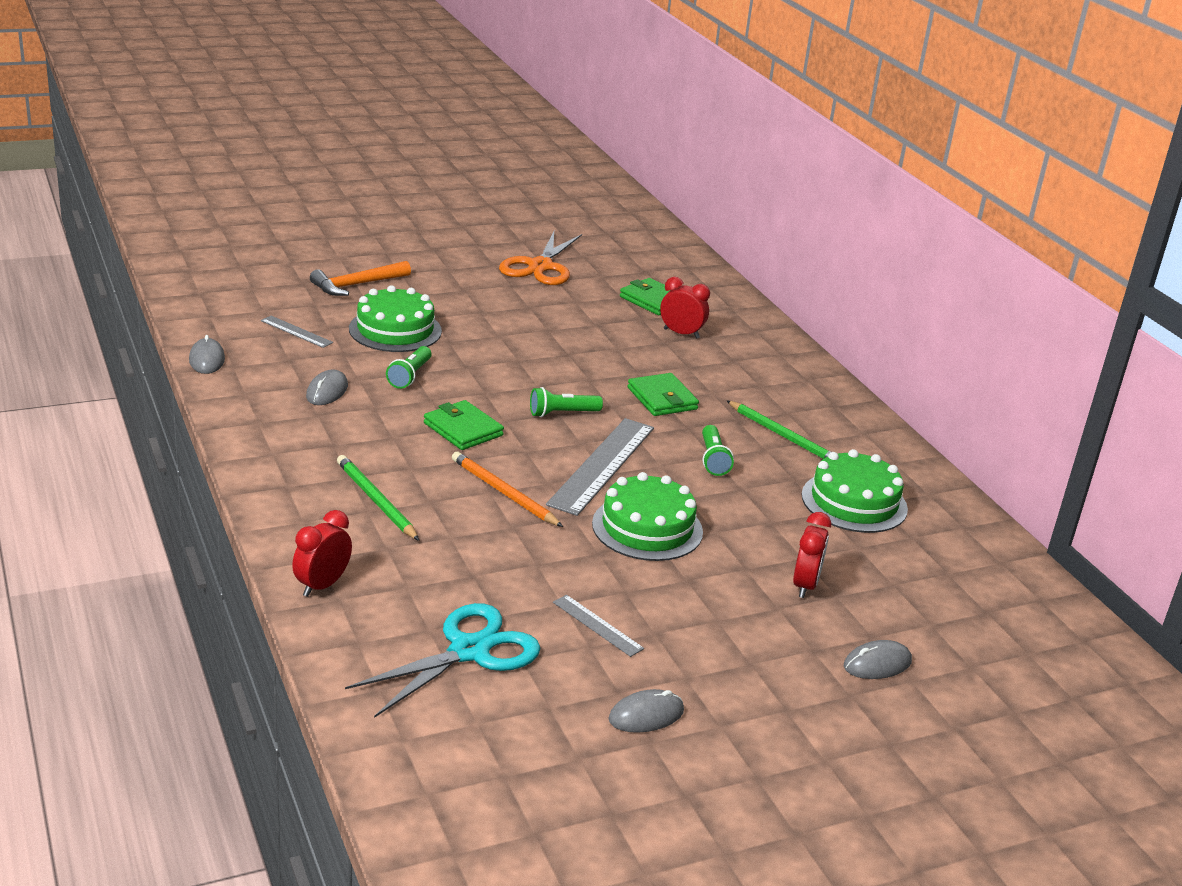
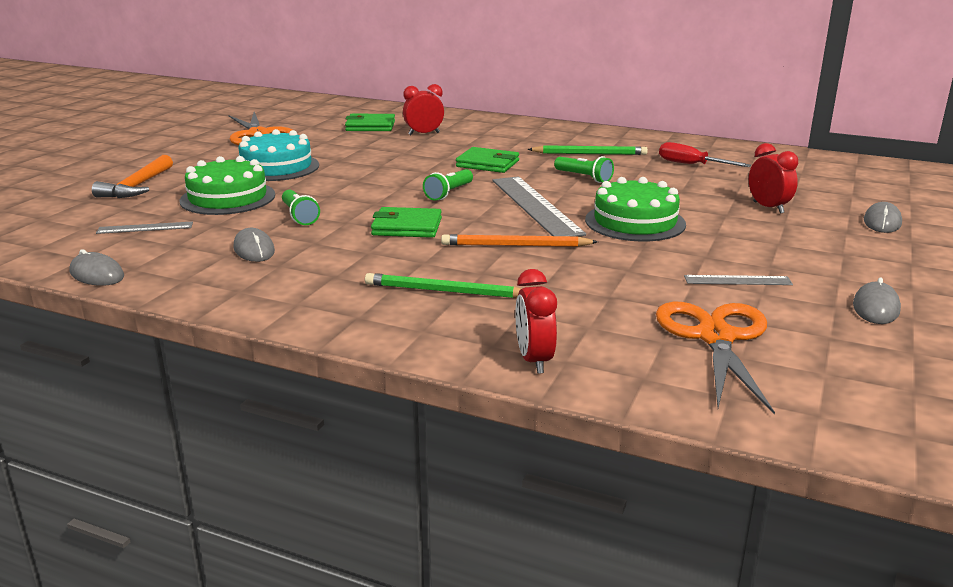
camera: 40 degrees left, 5 degrees down
turquoise scissors [345,603,540,718] -> orange scissors [656,302,775,415]
green cake [802,449,908,533] -> red screwdriver [659,142,751,167]
none -> turquoise cake [238,129,319,181]

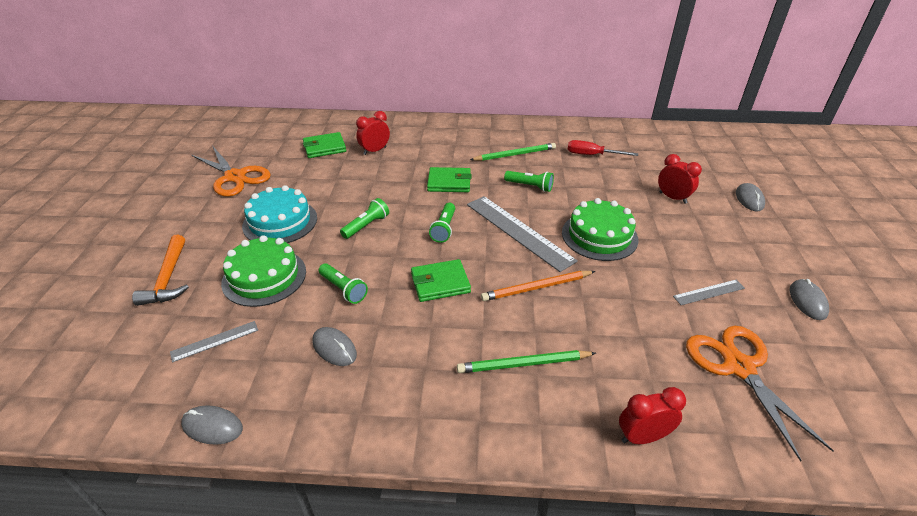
camera: 20 degrees left, 15 degrees up
red clock [515,269,557,374] -> red clock turned 105 degrees clockwise [619,387,686,444]
none -> green flashlight [340,198,389,239]

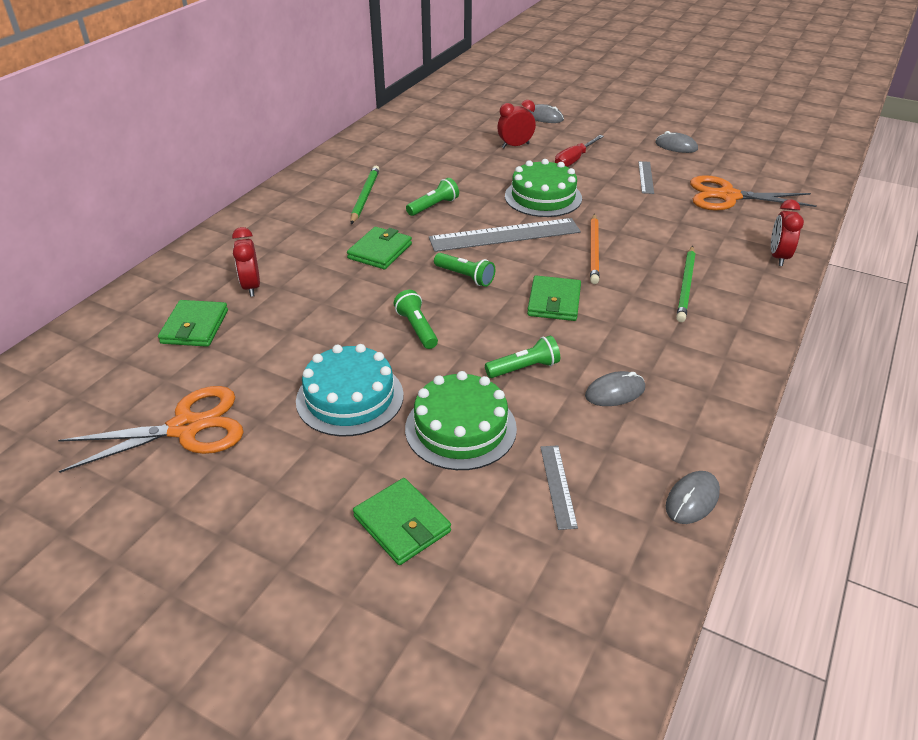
camera: 65 degrees left, 0 degrees up
orange hammer [132,235,189,306] -> green wallet [353,478,451,565]
red screwdriver [568,140,638,156] -> red screwdriver moved to [555,135,604,167]

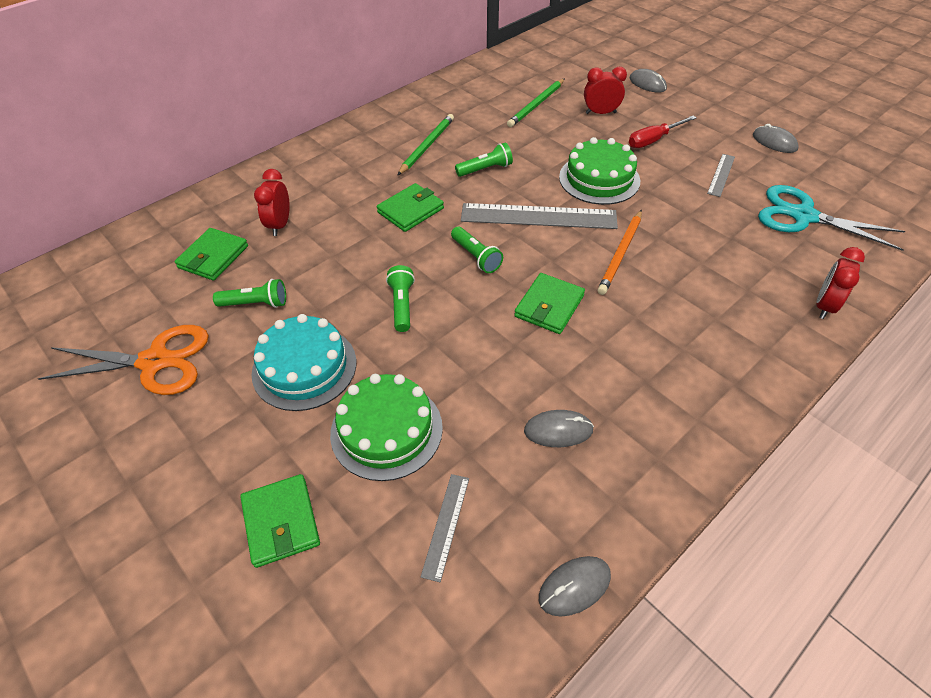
camera: 20 degrees right, 10 degrees up
green flashlight [485,335,560,378] -> green flashlight moved to [213,279,286,308]
green pencil [676,246,696,322] -> green pencil moved to [507,79,564,127]
orange scissors [690,175,817,211] -> turquoise scissors [758,185,905,251]

